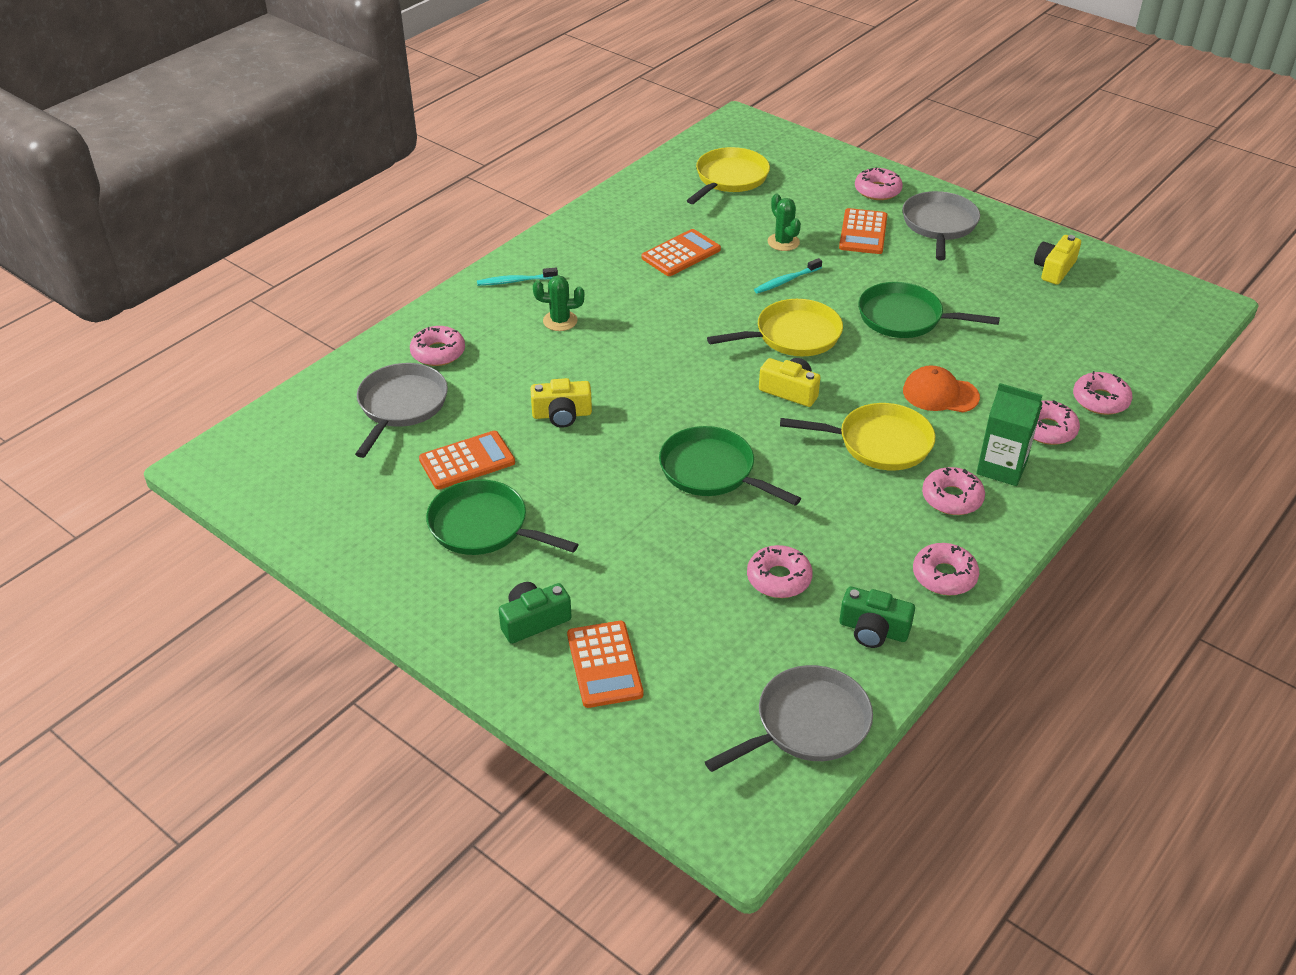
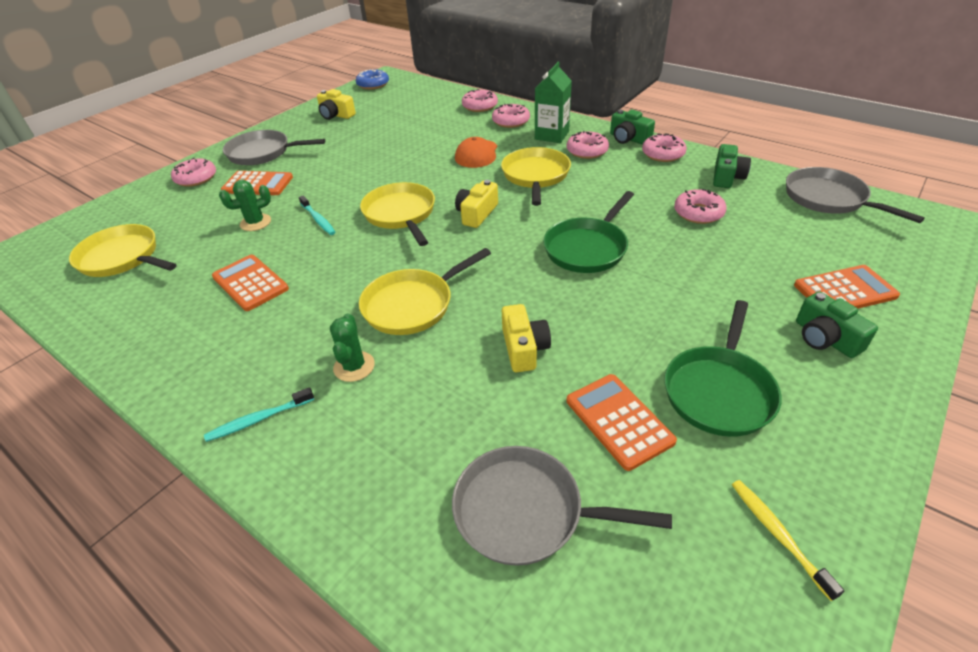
camera: 90 degrees left, 0 degrees up
pink donut [410,326,465,366] -> none
turquoise toothbrush [477,267,558,286] -> turquoise toothbrush turned 75 degrees clockwise [204,387,314,442]
green pan [858,282,1000,338] -> none
none -> blue donut [356,69,389,90]
none -> yellow pan [359,248,491,335]
none -> green camera [610,110,655,145]
none -> yellow toothbrush [732,480,844,601]

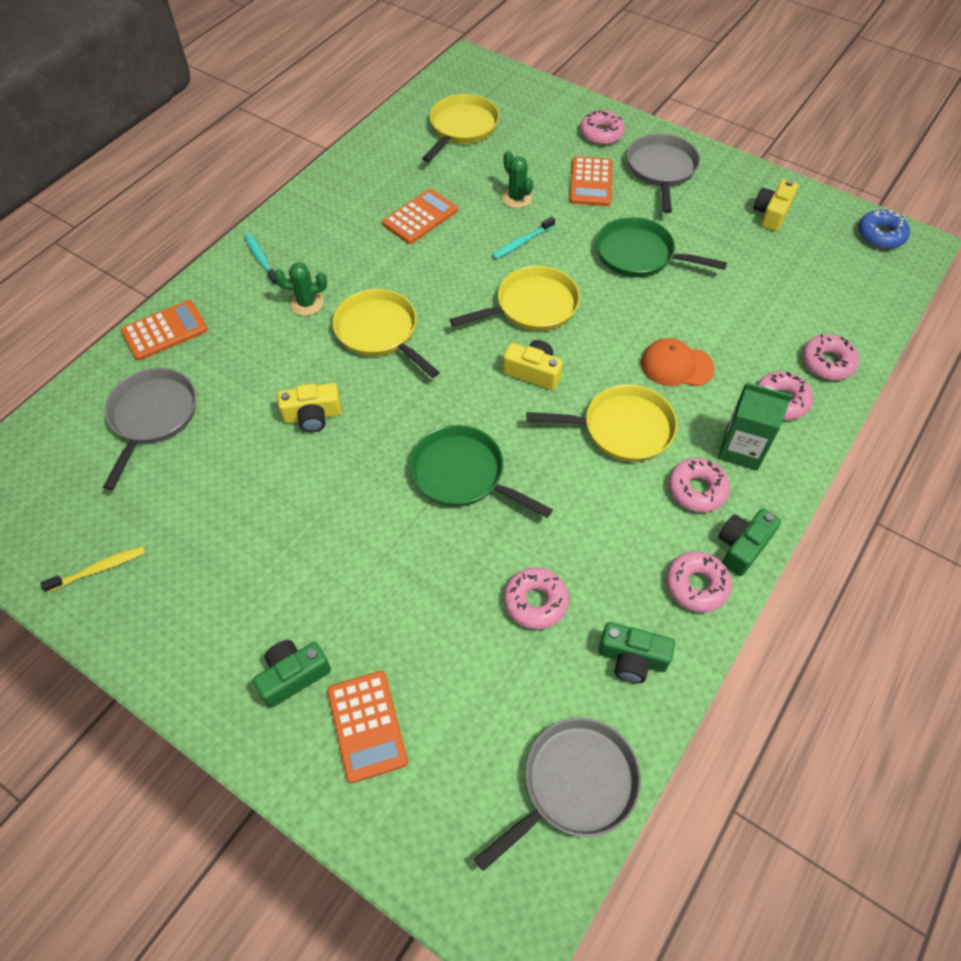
camera: 85 degrees right, 15 degrees up
orange calculator [566,374,677,471] -> orange calculator moved to [121,300,208,361]
green pan [664,300,782,437] -> green pan moved to [596,217,727,277]

